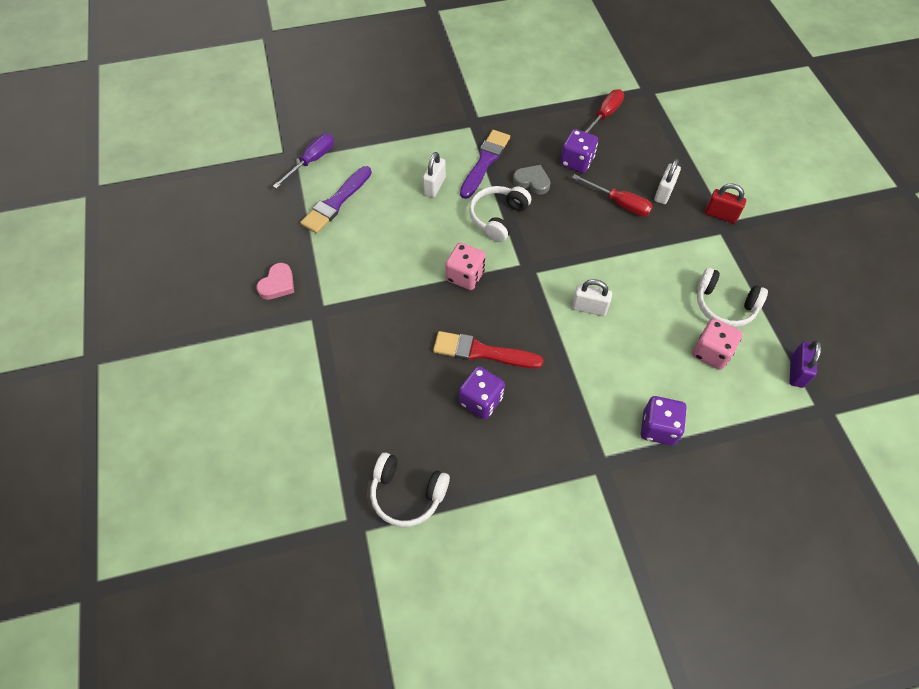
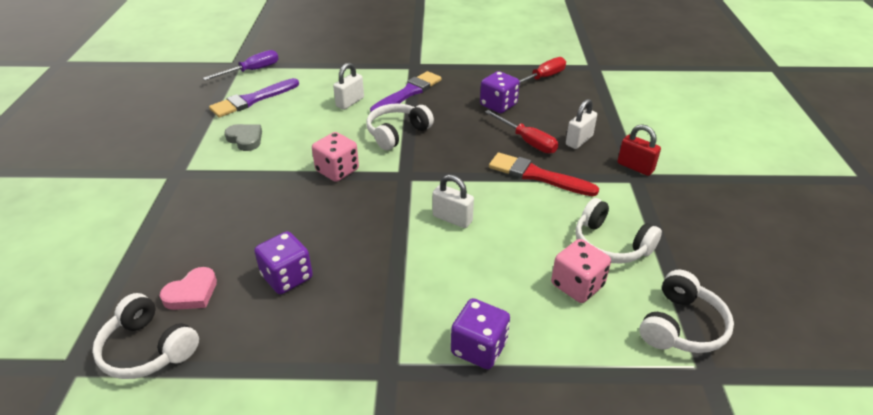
camera: 15 degrees right, 20 degrees down
pink heart [256,263,294,300] -> pink heart moved to [160,267,217,310]
red brush [433,331,543,369] -> red brush moved to [489,153,599,196]
grey heart [513,165,551,195] -> grey heart moved to [225,124,262,151]
purple padlock [789,341,821,388] -> white headphones [639,270,734,353]

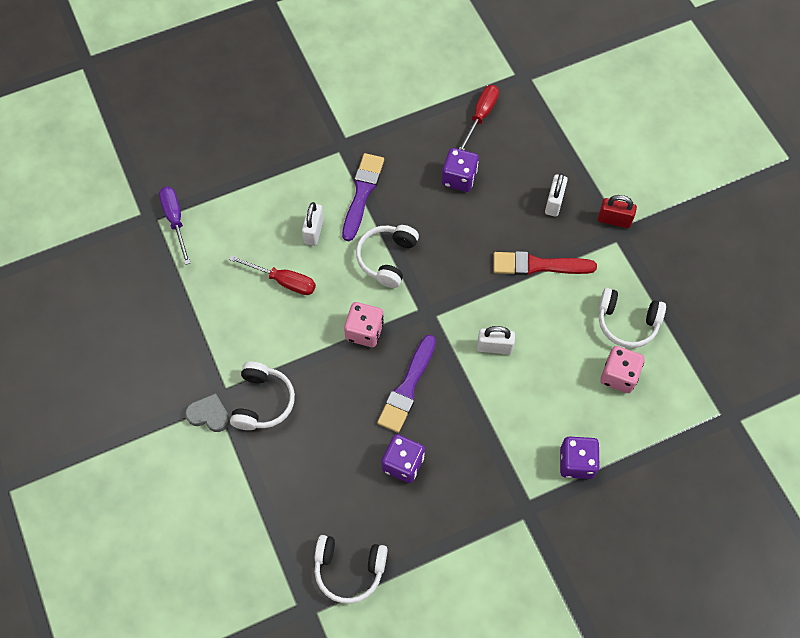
camera: 25 degrees left, 25 degrees up
pink heart [160,267,217,310] -> none
purple screwdriver [203,50,279,80] -> purple screwdriver turned 45 degrees counterclockwise [159,187,190,265]
purple brush [209,78,299,117] -> purple brush moved to [377,335,436,433]
grey heart [225,124,262,151] -> grey heart moved to [185,393,230,432]
red screwdriver [485,110,558,154] -> red screwdriver moved to [229,255,316,295]
white headphones [639,270,734,353] -> white headphones moved to [230,362,295,430]

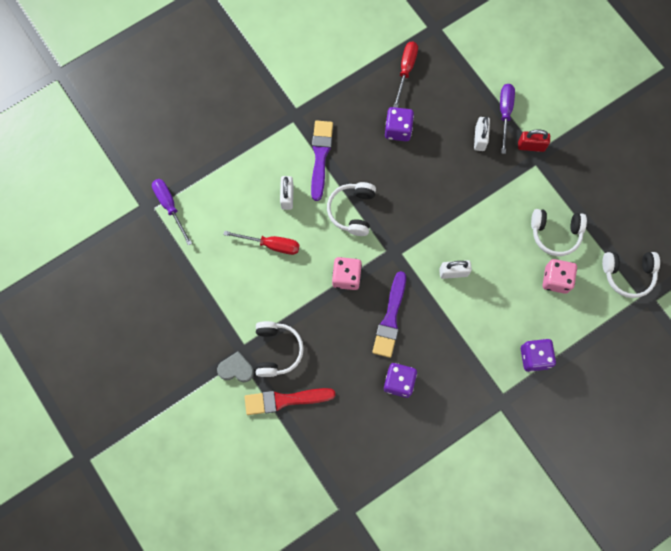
camera: 10 degrees left, 10 degrees up
white headphones [315,535,387,604] -> white headphones moved to [602,252,660,298]
red brush [493,251,597,275] -> red brush moved to [244,388,335,415]
none -> purple screwdriver [500,84,515,154]

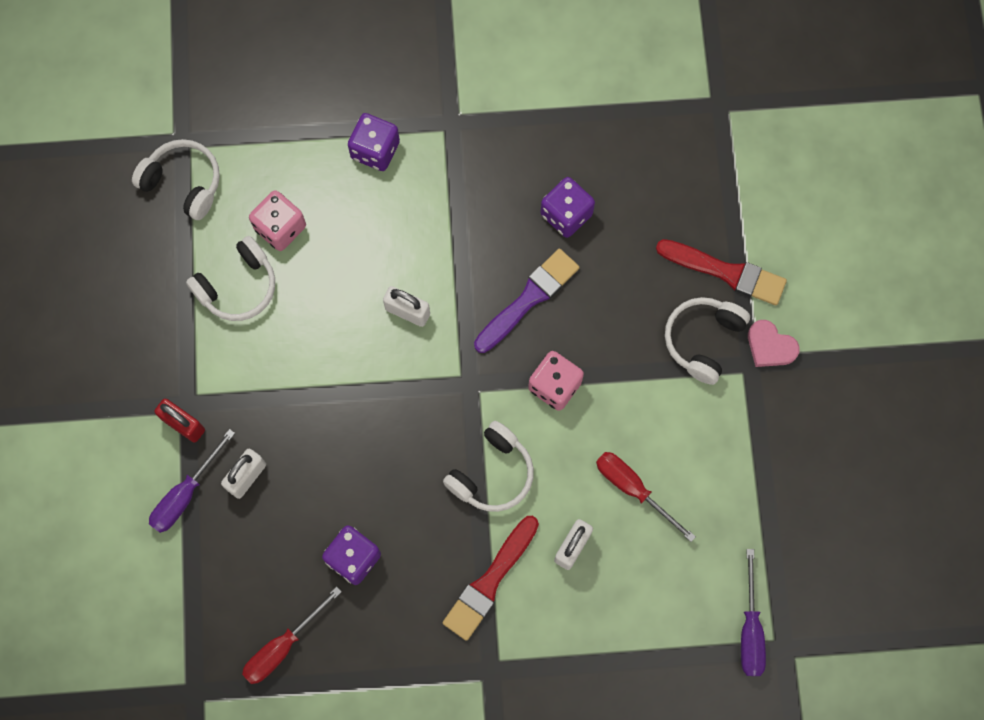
camera: 150 degrees left, 0 degrees up
grey heart [217,351,254,382] -> pink heart [748,320,800,367]
purple brush [311,120,333,201] -> red brush [442,516,539,641]
white headphones [531,209,587,256] -> white headphones turned 105 degrees clockwise [186,236,275,321]

